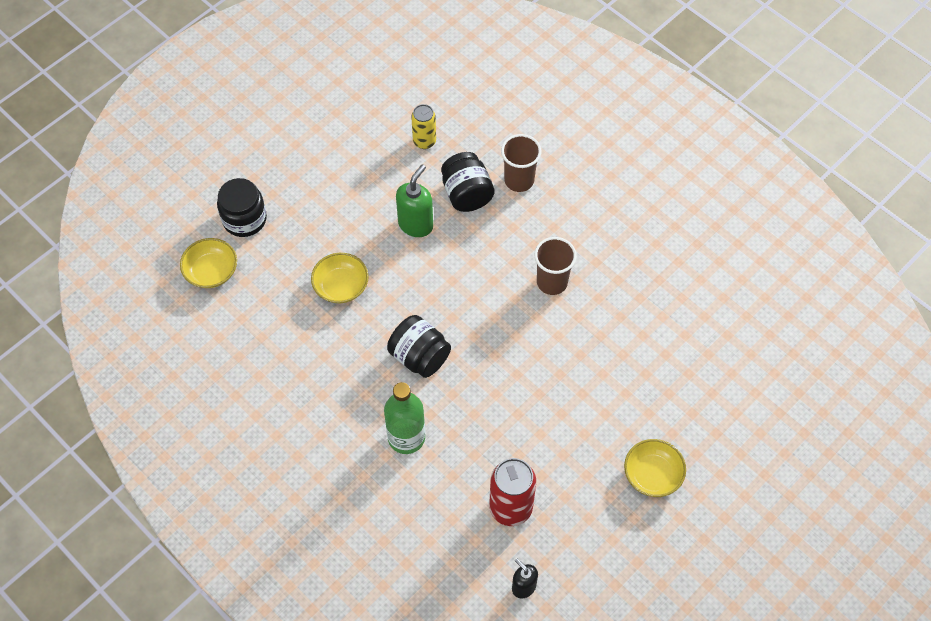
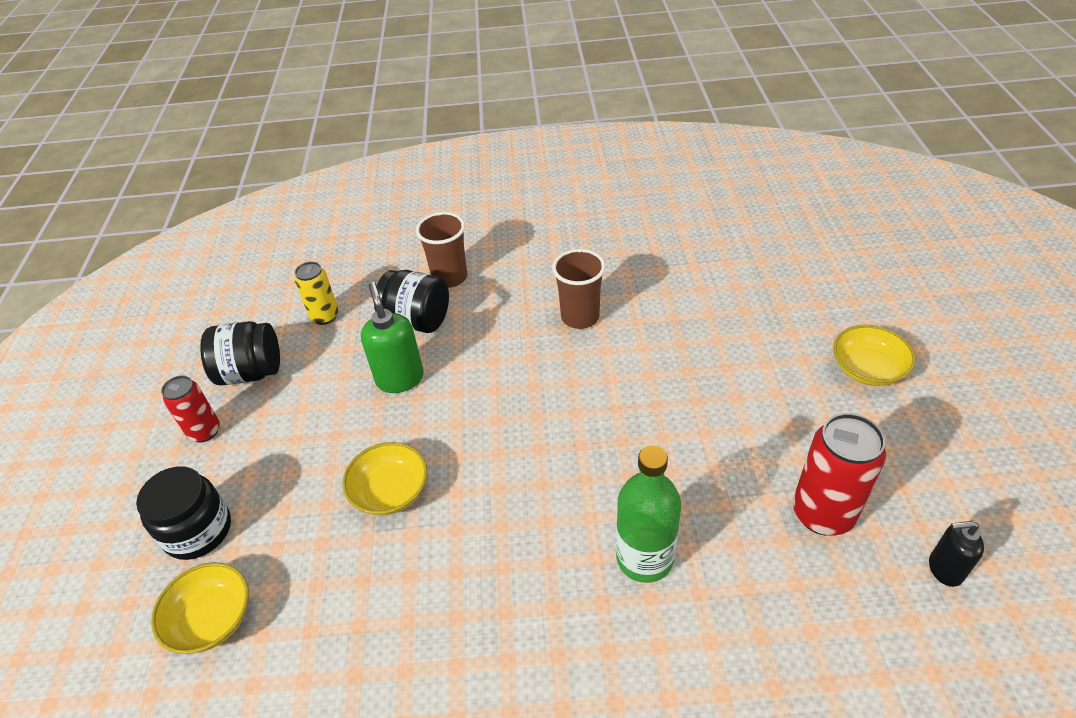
camera: 45 degrees left, 15 degrees down
black jar [387,315,451,378] -> black jar moved to [200,321,280,386]
none -> red can [161,376,220,443]

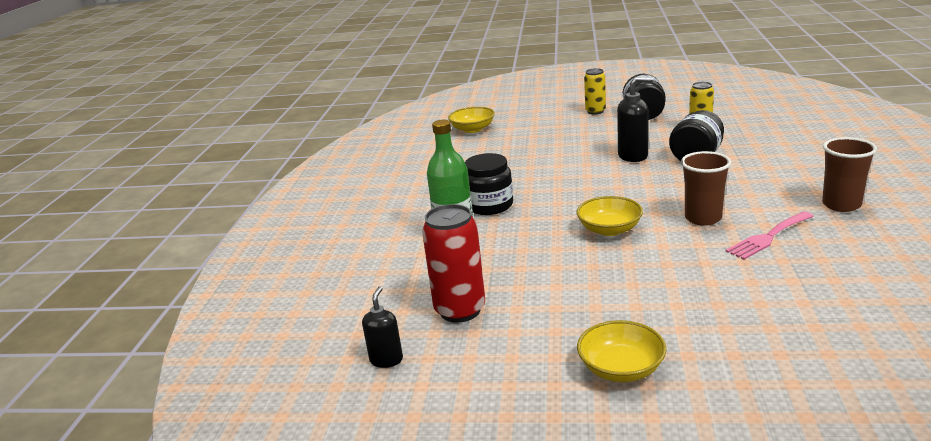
camera: 100 degrees right, 20 degrees down
black jar [136,466,231,560] -> black jar moved to [465,153,513,215]
red can [161,376,220,443] -> yellow can [584,68,606,115]
yellow bowl [342,442,428,516] -> yellow bowl moved to [576,196,643,236]
green soap dispenser [361,282,424,393] -> black soap dispenser [617,77,653,162]
brown cup [416,212,467,288] -> brown cup moved to [822,137,877,212]
none -> pink fork [725,211,814,260]

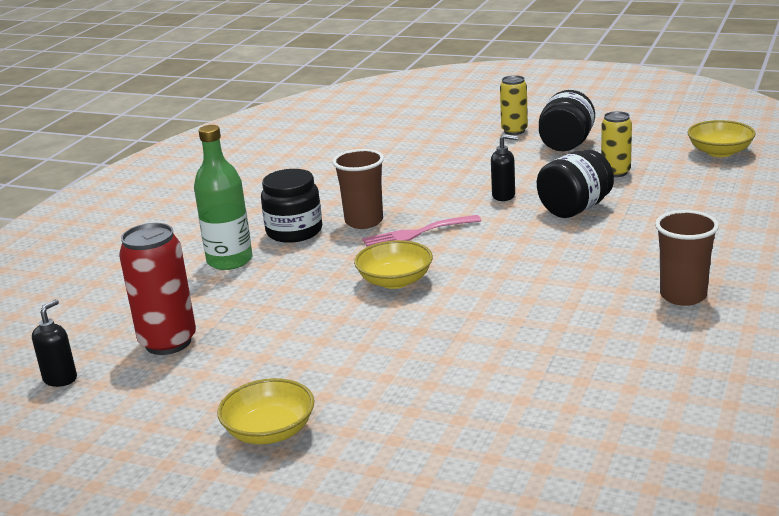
camera: 15 degrees right, 0 degrees up
yellow bowl [448,107,495,133] -> yellow bowl moved to [687,120,756,157]
black soap dispenser [617,77,653,162] -> black soap dispenser [491,134,518,201], size x0.64
brown cup [681,151,731,226] -> brown cup moved to [332,149,384,229]
pink fork [725,211,814,260] -> pink fork moved to [362,215,481,247]

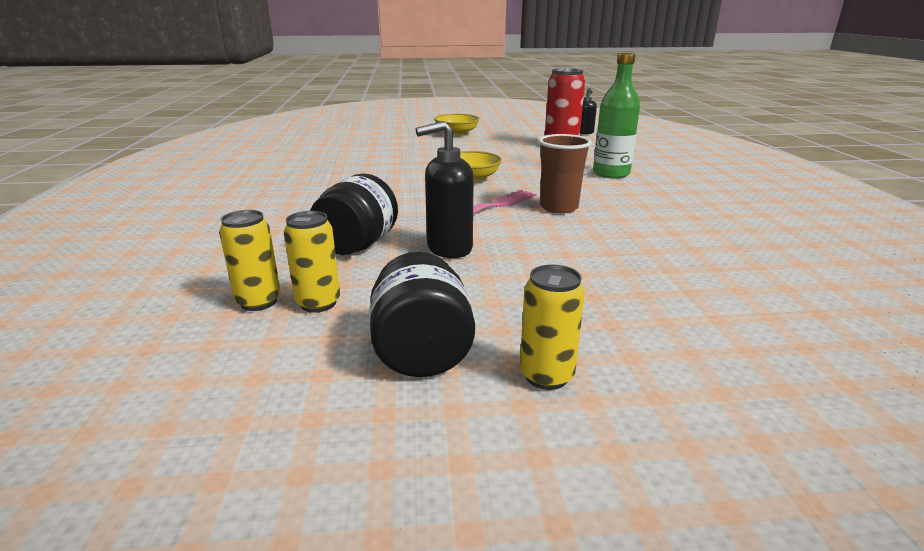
camera: 150 degrees right, 0 degrees up
black jar [261,169,322,243] -> none
black soap dispenser [491,134,518,201] -> black soap dispenser [416,121,474,258], size x1.57
brown cup [655,210,719,306] -> none
yellow bowl [687,120,756,157] -> none
none -> yellow can [219,210,281,311]

